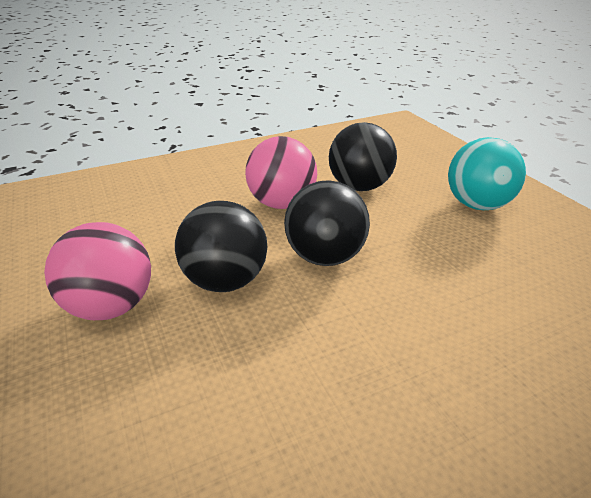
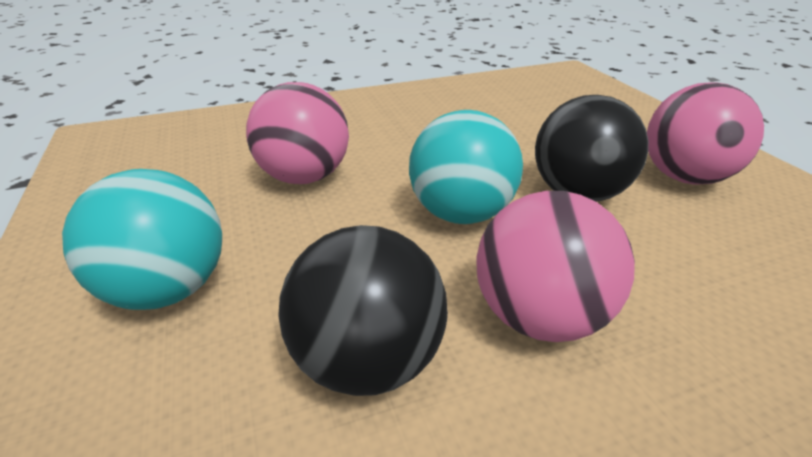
camera: 175 degrees left, 0 degrees up
black ball [284,180,370,266] -> turquoise ball [409,110,523,224]
none -> pink ball [246,82,349,184]

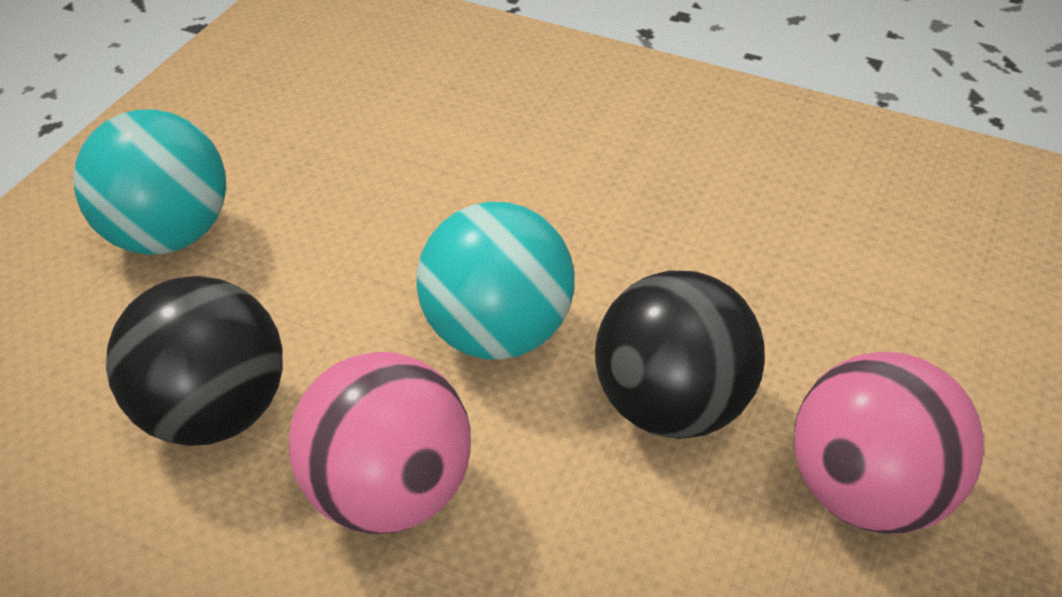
camera: 45 degrees right, 10 degrees up
pink ball [246,82,349,184] -> none

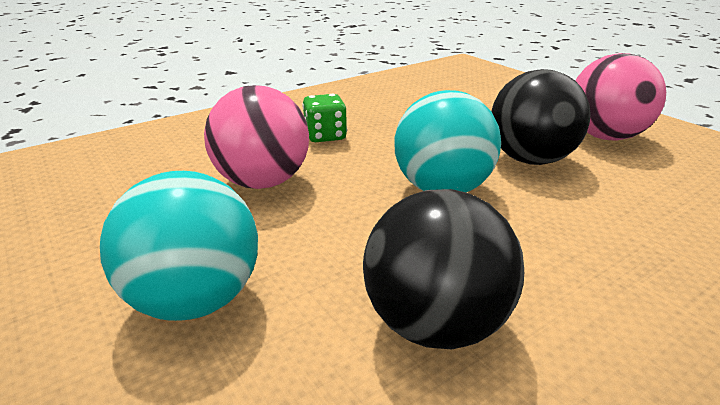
camera: 60 degrees left, 15 degrees down
pink ball [289,352,471,534] -> pink ball moved to [204,85,309,189]
none -> green dice [302,94,347,142]

